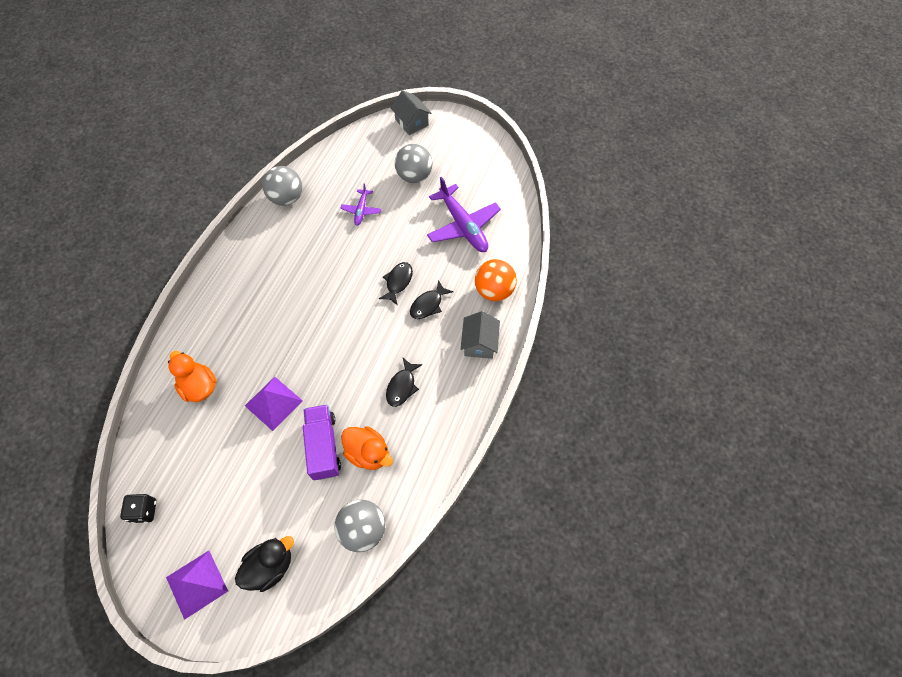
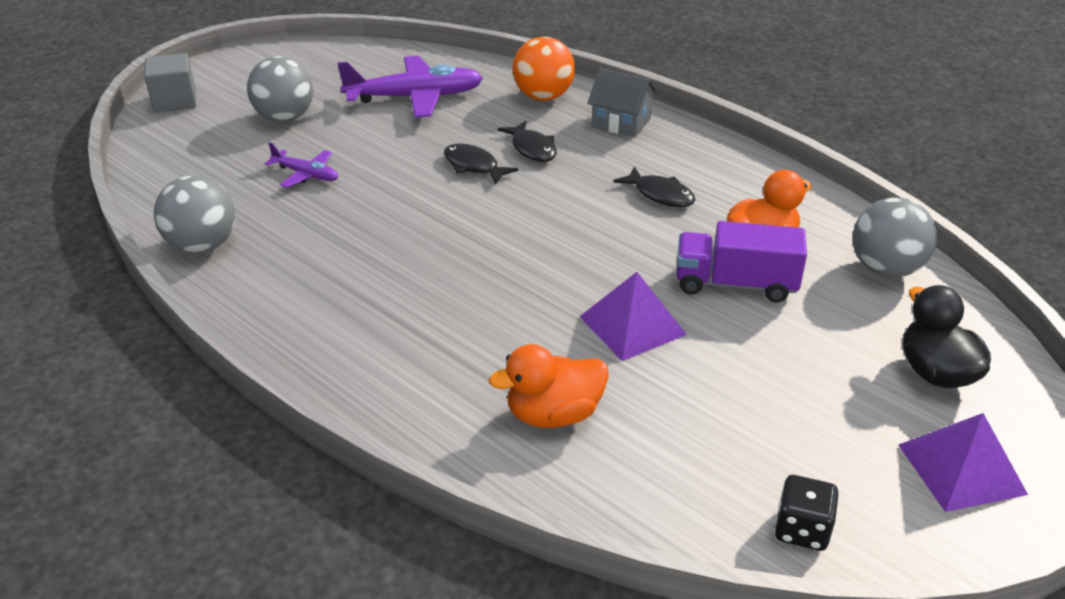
camera: 70 degrees left, 25 degrees down
grey house [391,90,432,135] -> grey cube [144,53,196,113]

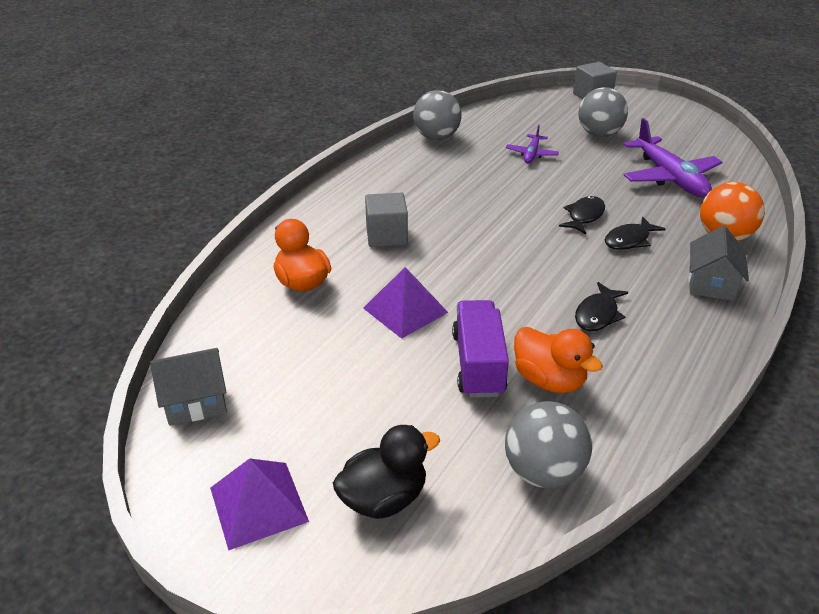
camera: 80 degrees right, 0 degrees up
black dice [775,475,839,551] -> grey house [150,348,227,426]
none -> grey cube [365,193,408,247]

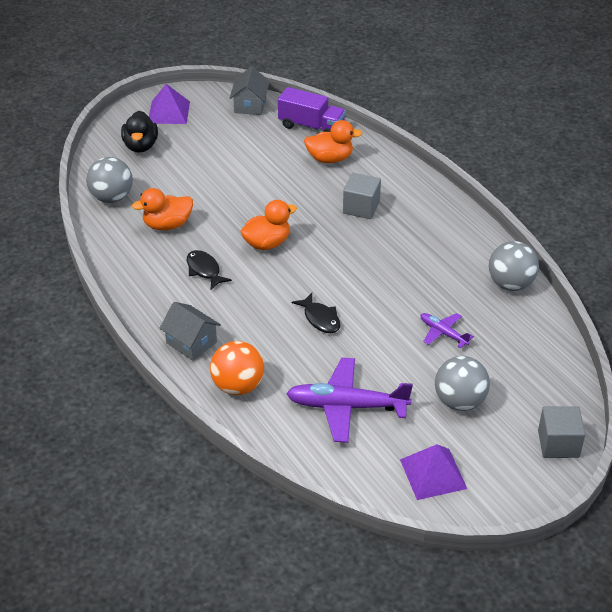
camera: 115 degrees right, 5 degrees up
purple pyramid [363,267,448,339] -> purple pyramid moved to [400,444,467,500]
purple truck [452,300,509,397] -> purple truck moved to [278,87,346,132]
black fish [605,217,665,250] -> none
none -> orange duck [240,200,297,250]

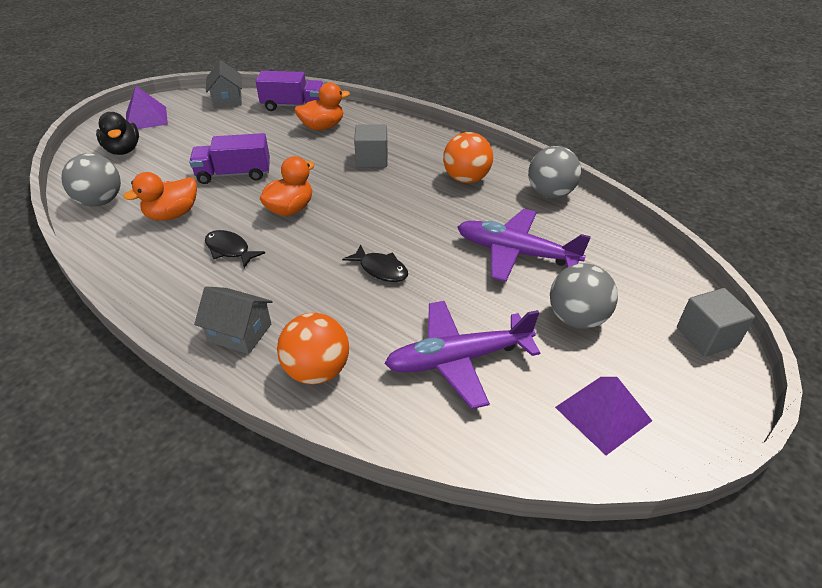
camera: 20 degrees left, 0 degrees up
purple plane [420,313,474,349] -> purple plane [458,209,591,282], size x1.93
none -> purple truck [189,133,270,184]
none -> orange ball [443,132,493,183]

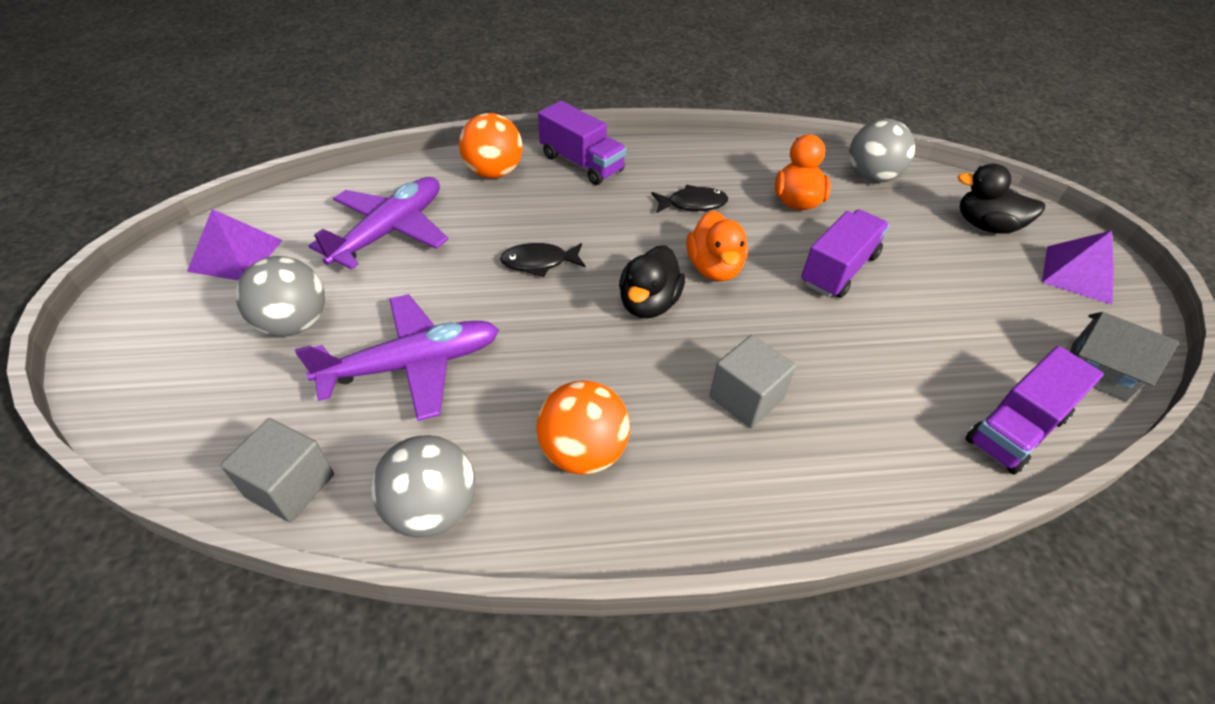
camera: 135 degrees right, 5 degrees up
grey house [194,286,273,354] -> purple truck [538,101,627,185]
orange duck [295,82,350,130] -> none
grey cube [677,288,755,357] -> grey cube moved to [220,418,334,522]
none -> black duck [619,245,685,319]

